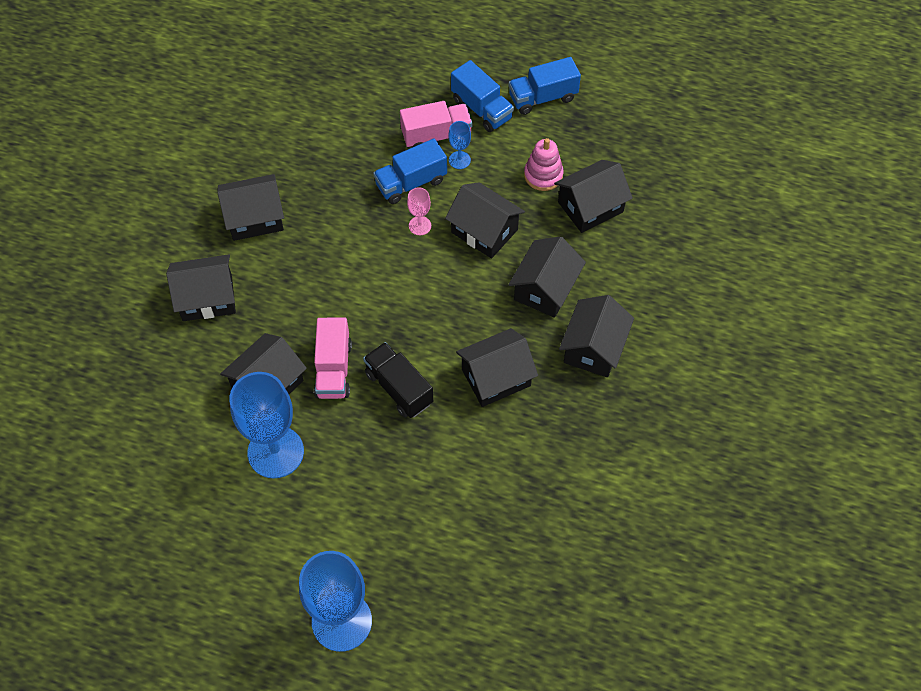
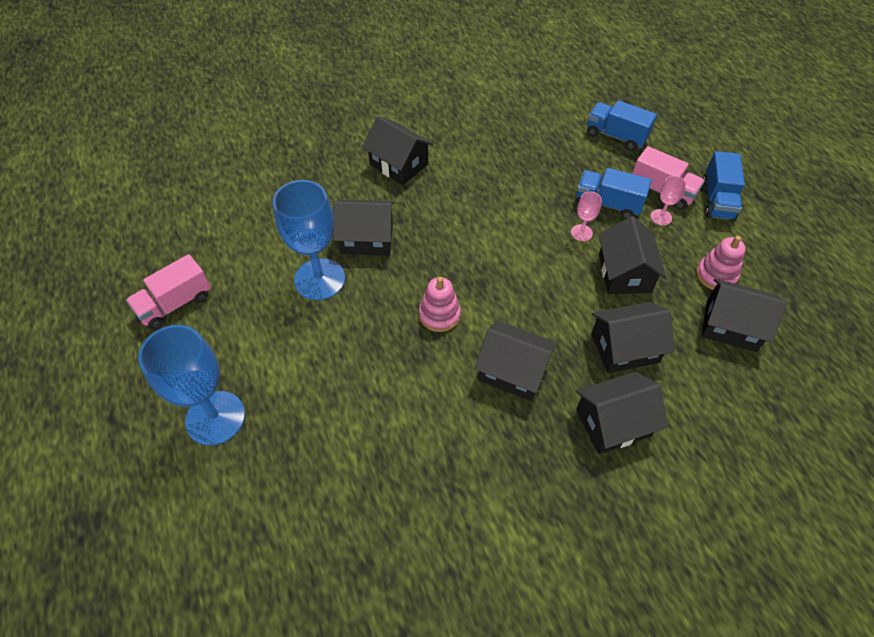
camera: 50 degrees right, 5 degrees down
black house [217,174,284,241] -> none
pink truck [314,318,352,399] -> pink truck moved to [126,254,211,330]
black truck [363,342,433,418] -> pink stacking toy [419,277,461,332]
blue goblet [448,121,471,169] -> pink goblet [651,176,686,225]
blue truck [509,57,581,115] -> blue truck moved to [587,100,657,151]

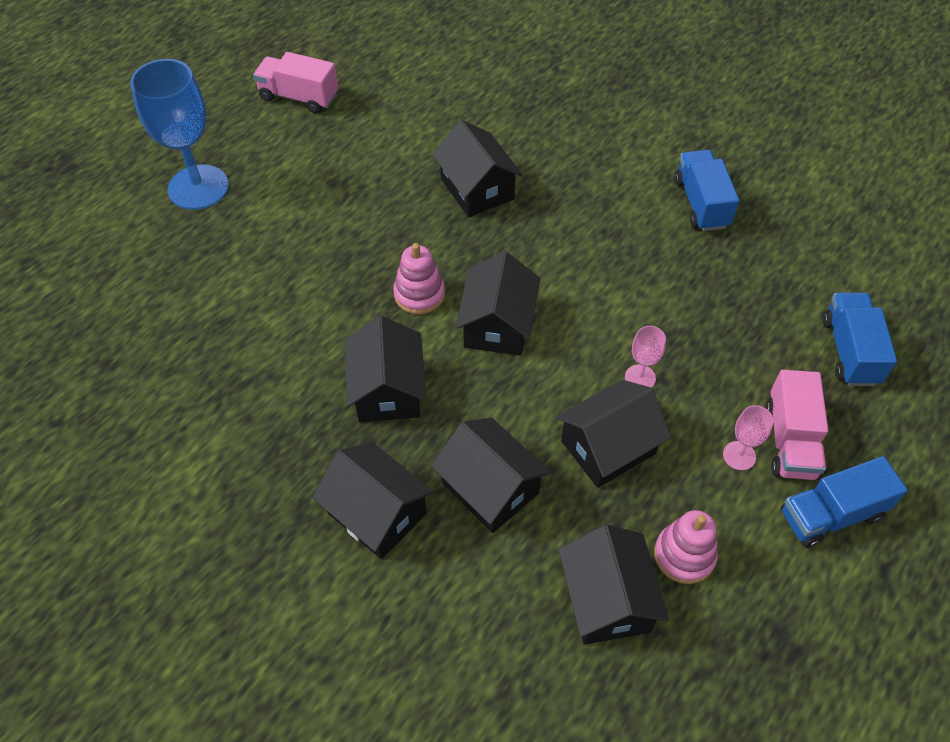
camera: 60 degrees right, 0 degrees up
blue goblet [273,180,345,300] -> none
black house [362,116,433,185] -> black house moved to [455,251,540,356]
blue truck [576,168,652,219] -> blue truck moved to [675,150,739,231]

